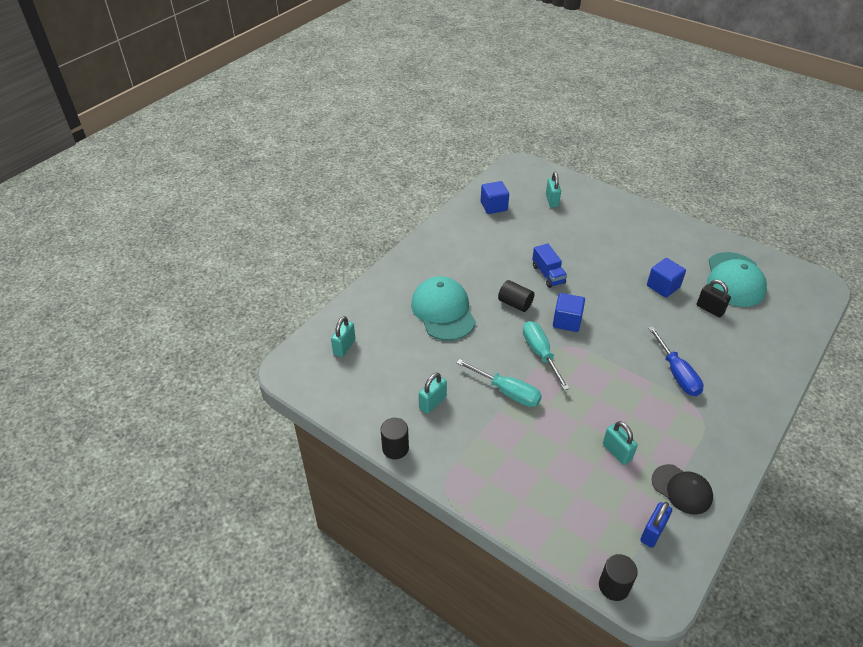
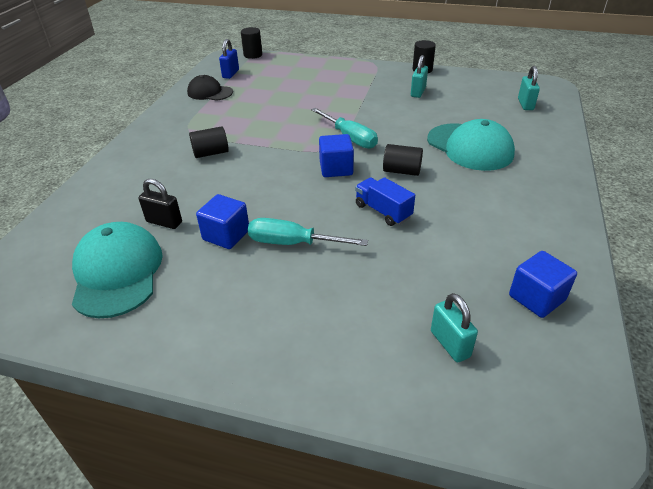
camera: 160 degrees right, 5 degrees down
turquoise screwdriver [456,359,542,407] -> turquoise screwdriver moved to [248,218,368,246]
turquoise padlock [603,421,638,465] -> none
blue screwdriver [648,326,704,396] -> black cylinder [189,126,229,158]

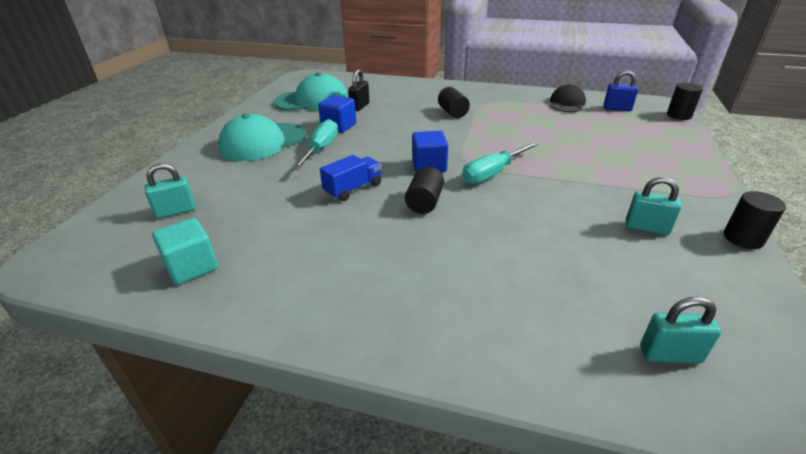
camera: 90 degrees right, 5 degrees down
turquoise cap [427,119,515,171] -> turquoise cap moved to [218,114,307,161]
blue cube [509,251,577,318] -> turquoise cube [152,218,218,285]

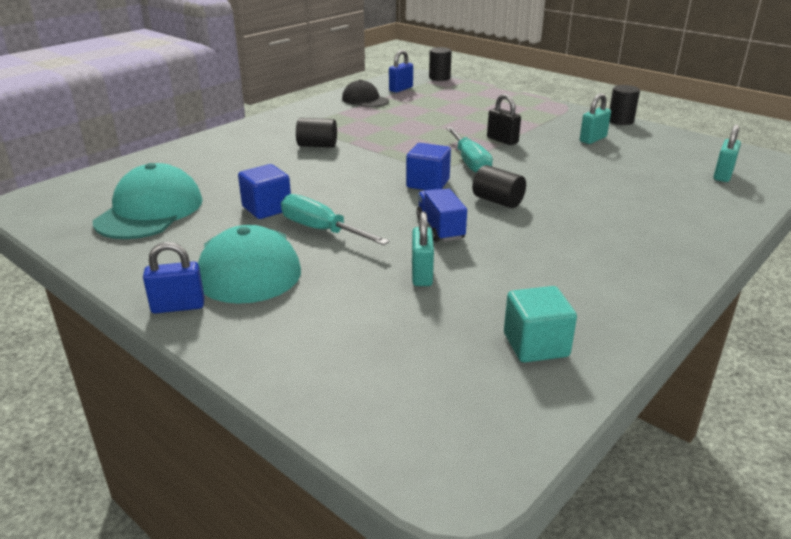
camera: 65 degrees left, 5 degrees down
turquoise padlock [145,163,196,219] -> turquoise padlock moved to [412,212,434,286]
black padlock [348,69,369,111] -> black padlock moved to [487,94,521,145]
none -> blue padlock [143,242,204,314]

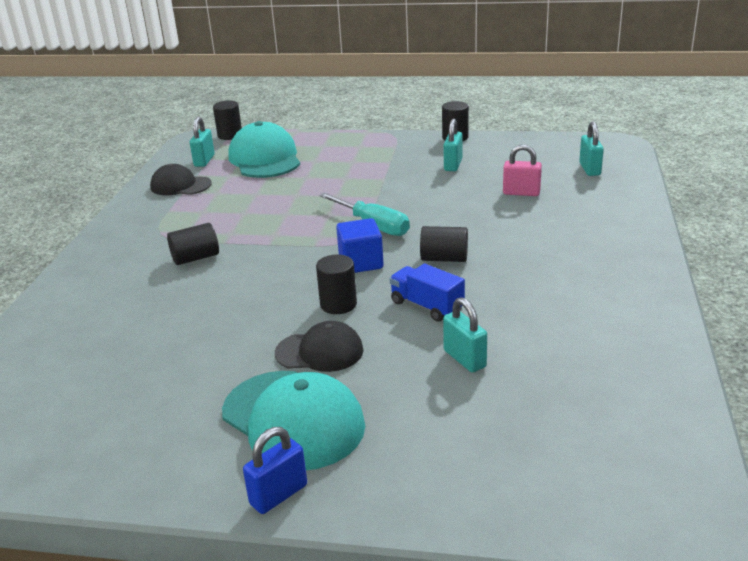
camera: 30 degrees left, 0 degrees up
turquoise cap [93,163,203,239] -> turquoise cap moved to [229,121,300,178]
blue cube [238,164,291,219] -> none
turquoise screwdriver [281,194,390,245] -> black cap [275,321,363,372]
blue padlock [389,50,413,93] -> turquoise padlock [190,117,215,167]
black padlock [487,94,521,145] -> none
turquoise cube [504,286,577,363] -> none
none -> black cylinder [316,254,357,314]
none -> pink padlock [503,144,542,196]

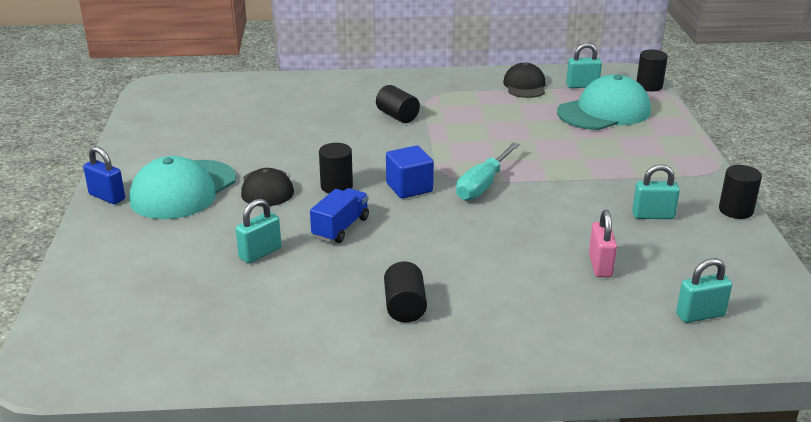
camera: 75 degrees right, 0 degrees up
black cylinder [420,226,468,262] -> black cylinder moved to [384,261,427,323]

